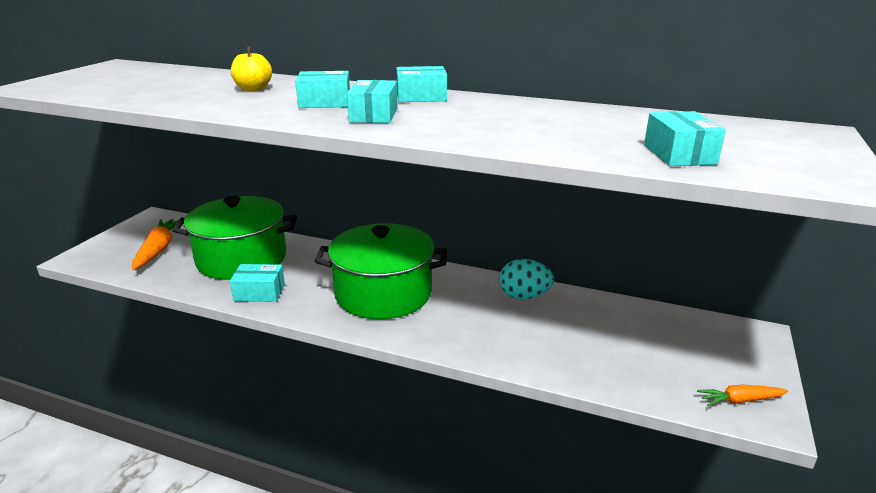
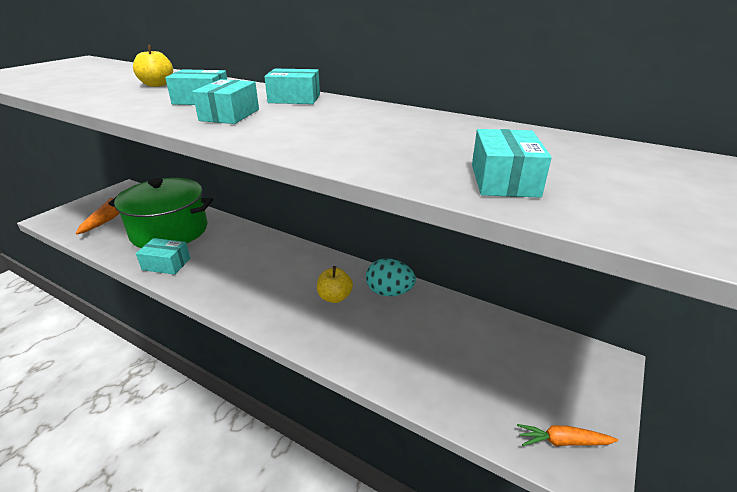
camera: 10 degrees right, 5 degrees up
green pot [315,223,447,319] -> none
none -> yellow apple [317,266,353,303]

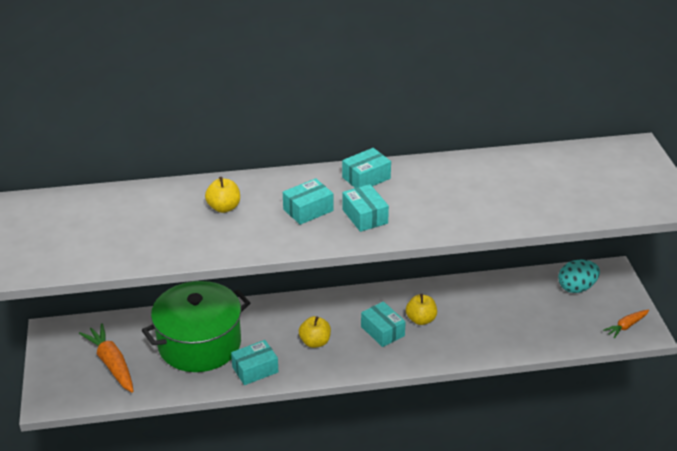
camera: 40 degrees left, 5 degrees up
turquoise egg [366,258,416,297] -> turquoise egg moved to [558,260,600,293]
turquoise box [472,129,552,198] -> turquoise box moved to [361,301,406,347]
none -> yellow apple [299,316,331,348]

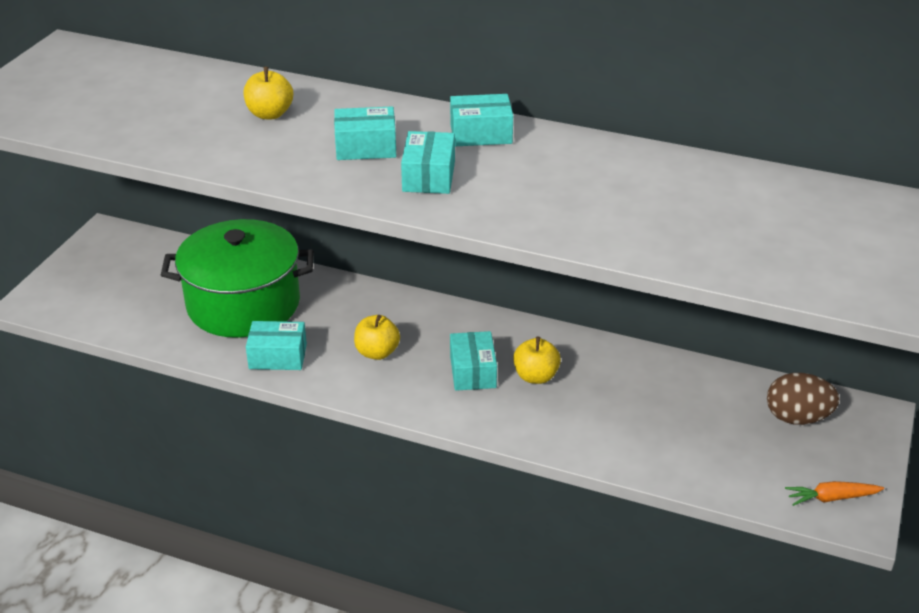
camera: 30 degrees right, 0 degrees up
orange carrot [79,323,134,393] -> none
turquoise egg [558,260,600,293] -> brown egg [767,373,839,425]

